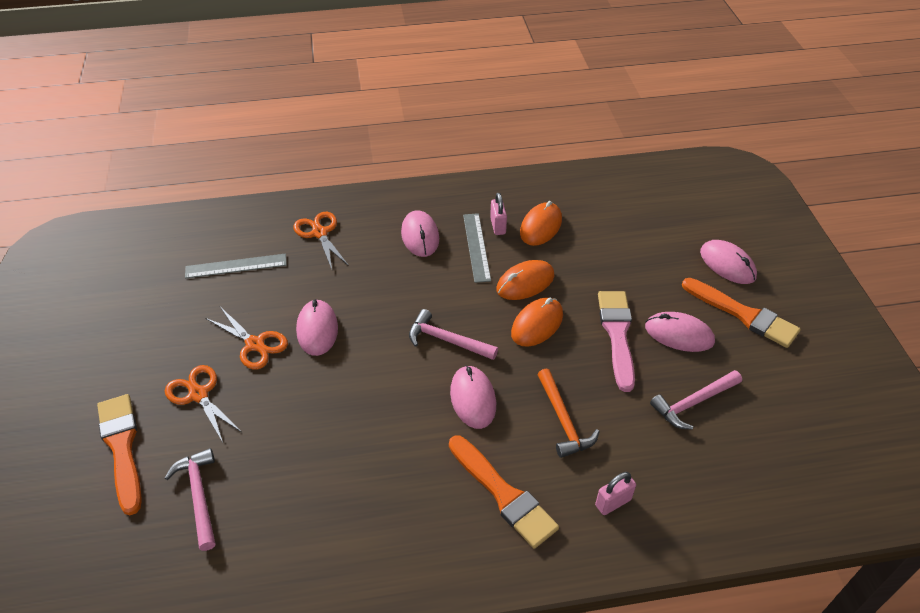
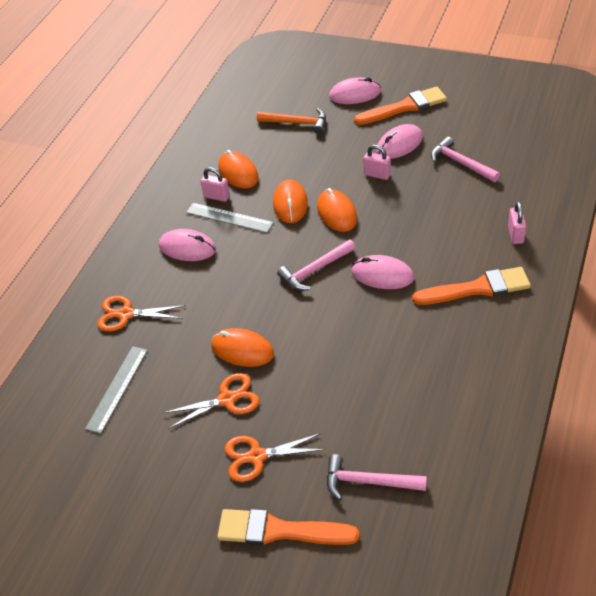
camera: 55 degrees left, 0 degrees up
pink mouse [296,299,338,356] -> orange mouse [211,328,274,367]
orange hammer [537,368,600,458] -> orange hammer moved to [257,108,326,134]
pink brush [598,291,635,392] -> pink padlock [363,145,391,180]
pink hammer [650,370,742,430] -> pink hammer turned 135 degrees clockwise [431,137,500,182]

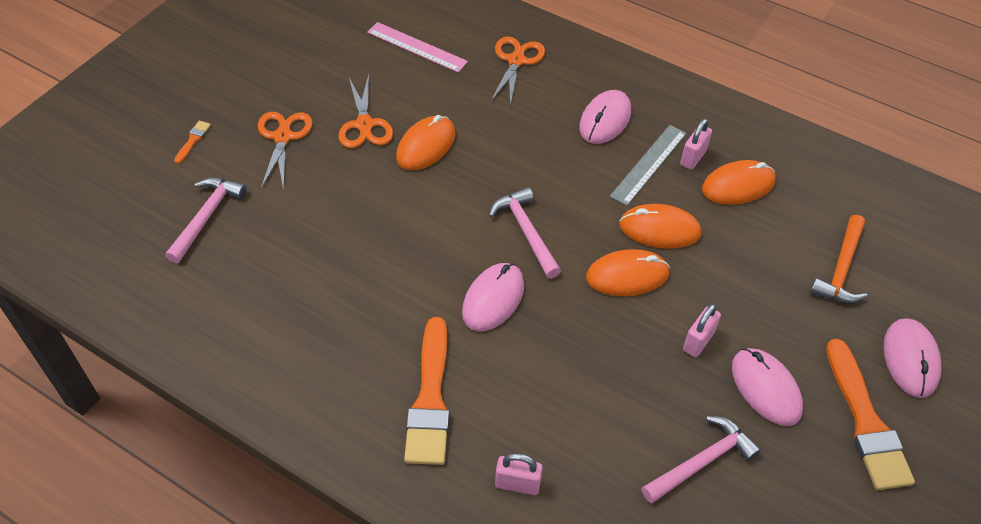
camera: 95 degrees right, 5 degrees up
grey ruler [85,346,148,434] -> pink ruler [367,22,468,72]
orange brush [217,509,359,545] -> orange brush [174,121,211,164], size x0.42

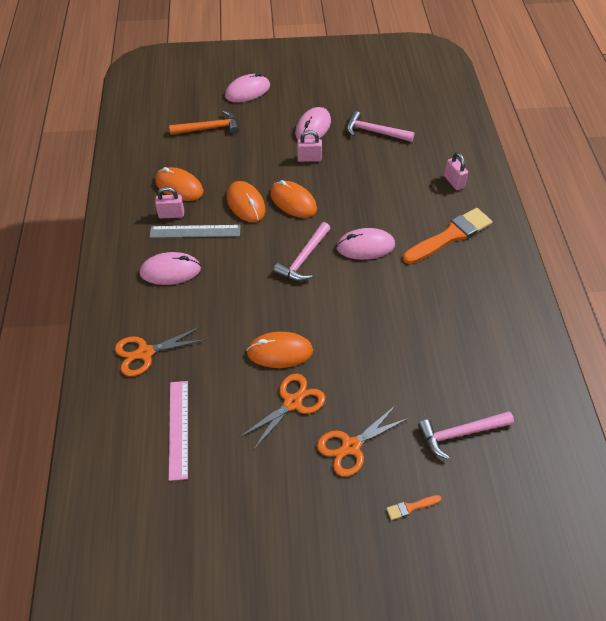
camera: 125 degrees left, 0 degrees up
orange brush [826,339,915,490] -> none

